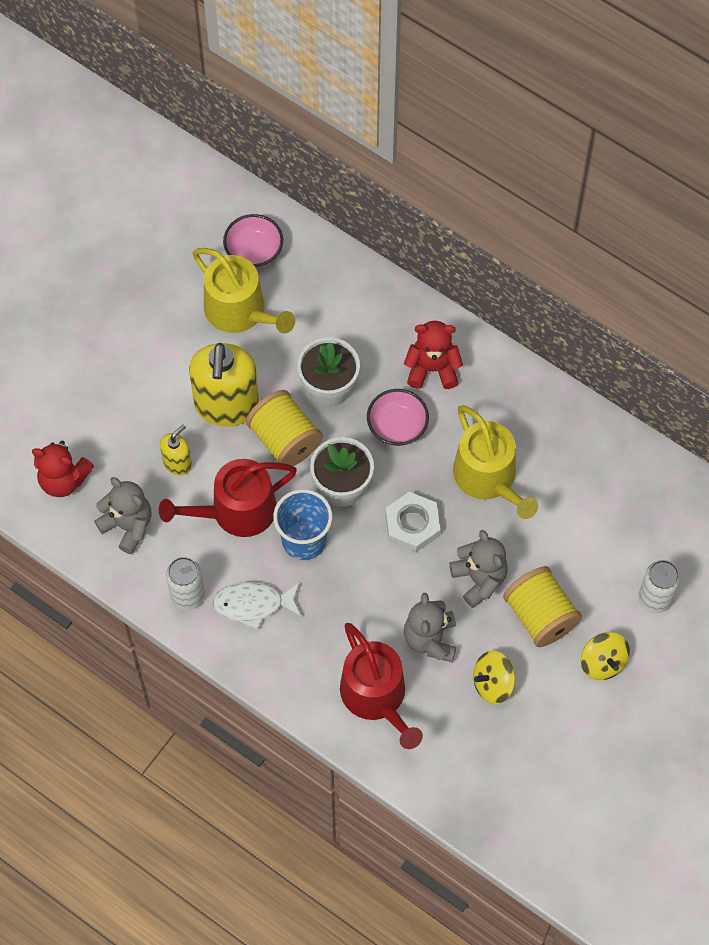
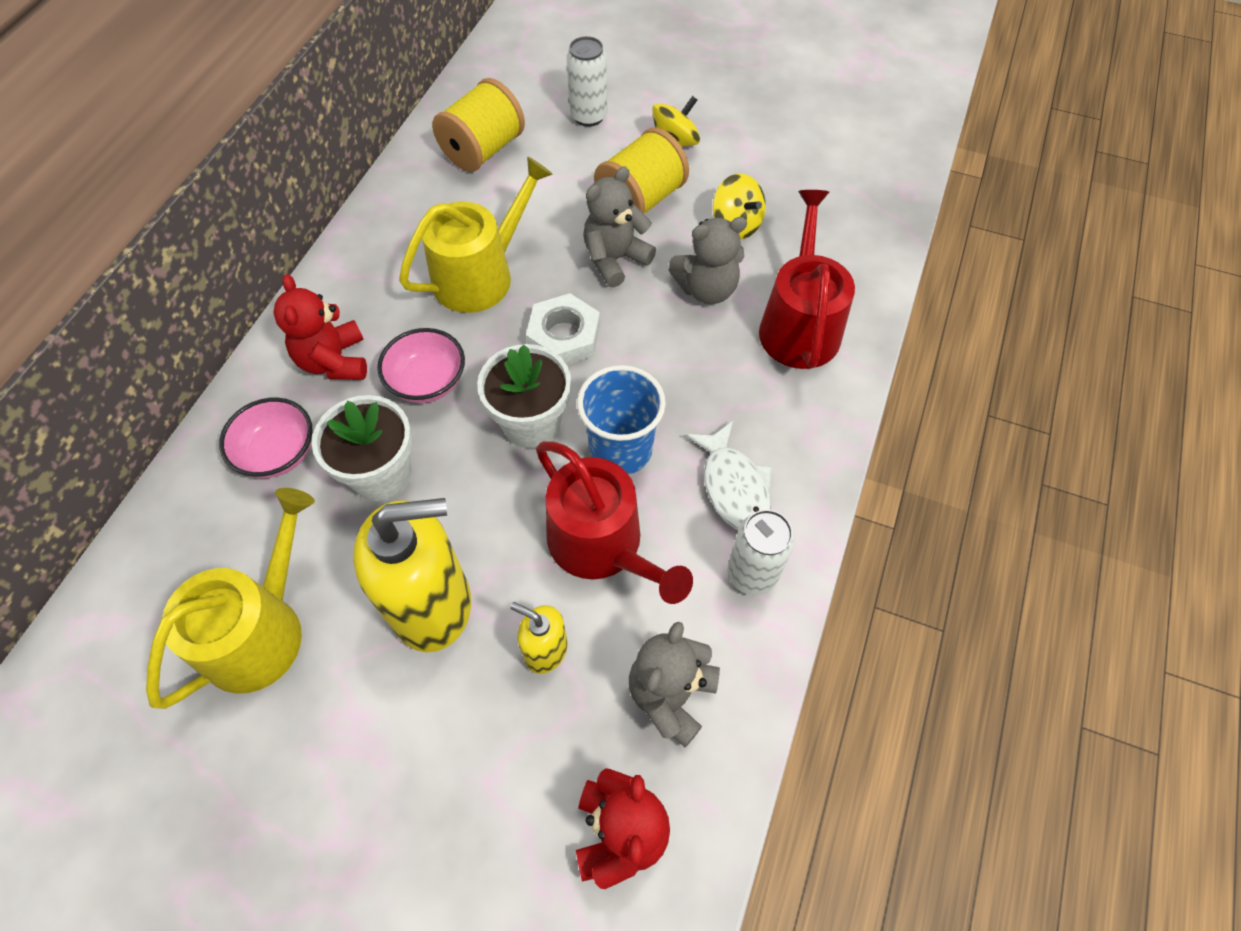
camera: 105 degrees left, 5 degrees down
pink bowl [223,214,283,268] -> pink bowl moved to [219,397,313,478]
yellow spool [246,390,323,466] -> yellow spool moved to [432,78,525,172]
red watering can [340,623,423,749] -> red watering can turned 45 degrees counterclockwise [759,190,855,369]

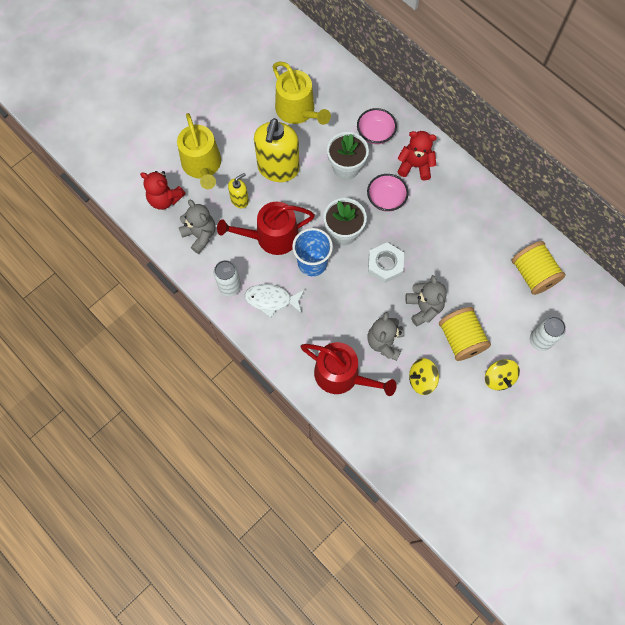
camera: 115 degrees right, 10 degrees up
yellow watering can [399,156,553,313] -> yellow watering can moved to [177,113,221,189]

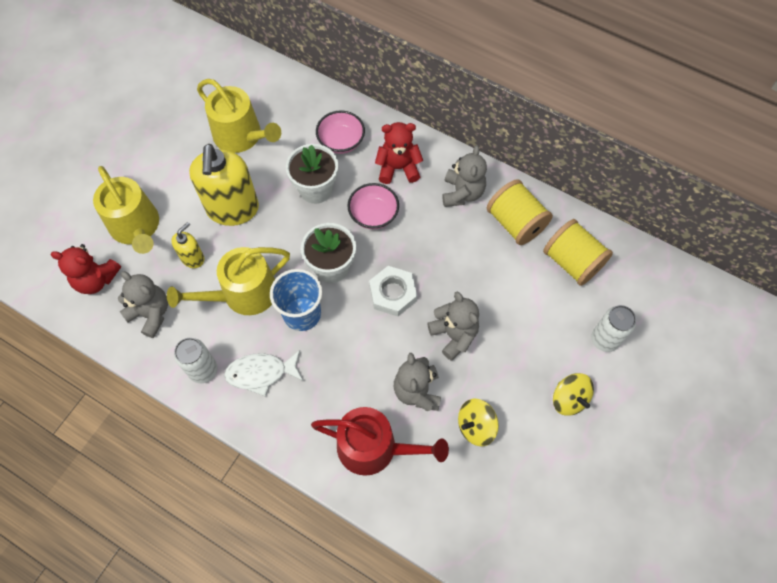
camera: 15 degrees left, 5 degrees down
red watering can [217,202,315,255] -> yellow watering can [167,247,290,315]
yellow spool [439,307,491,361] -> yellow spool moved to [487,179,553,245]
none -> grey teddy bear [443,145,487,207]

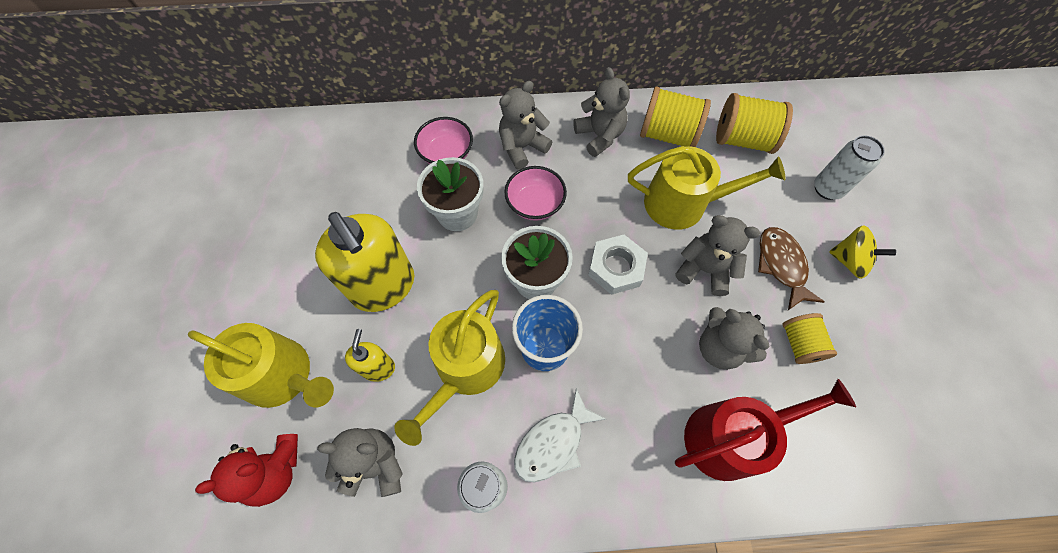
camera: 35 degrees left, 0 degrees up
yellow watering can [197,79,281,153] -> yellow watering can moved to [628,146,786,230]
red teddy bear [375,122,423,184] -> grey teddy bear [499,81,552,169]
yellow spinning top [458,399,499,446] -> yellow spool [782,313,837,364]
none -> brown fish [758,227,825,310]

